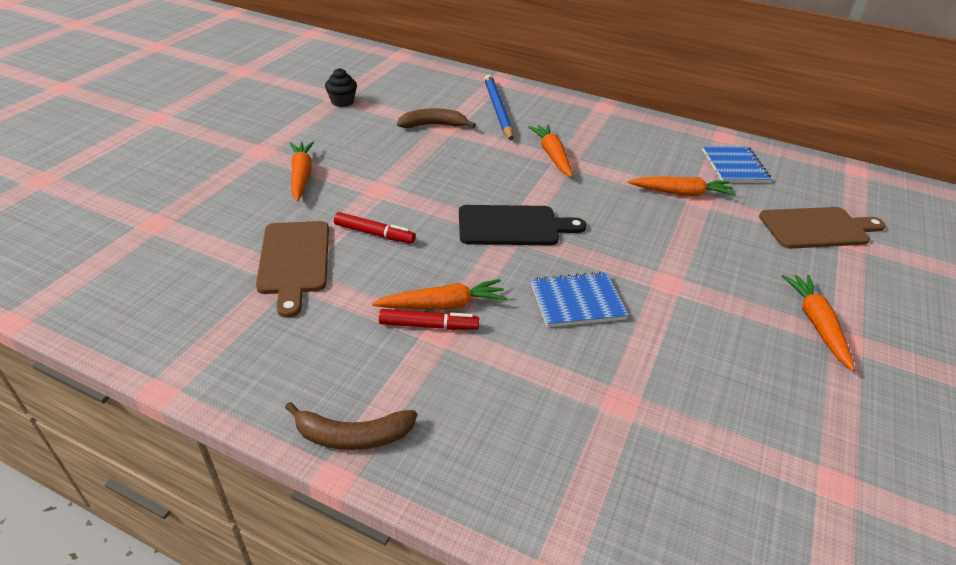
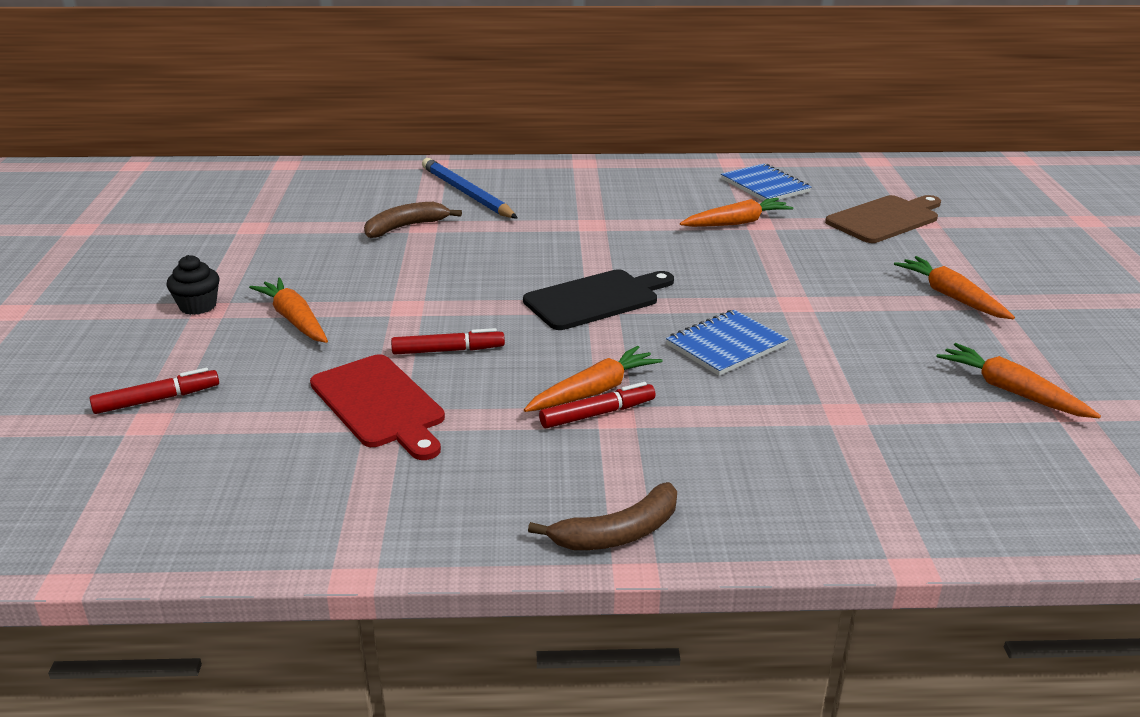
camera: 25 degrees left, 10 degrees down
brown cutting board [256,221,329,318] -> red cutting board [310,354,445,460]
black cupcake [325,68,357,107] -> black cupcake moved to [166,255,220,315]
orange carrot [528,124,573,177] -> orange carrot moved to [937,343,1101,419]
none -> red marker [90,368,219,414]

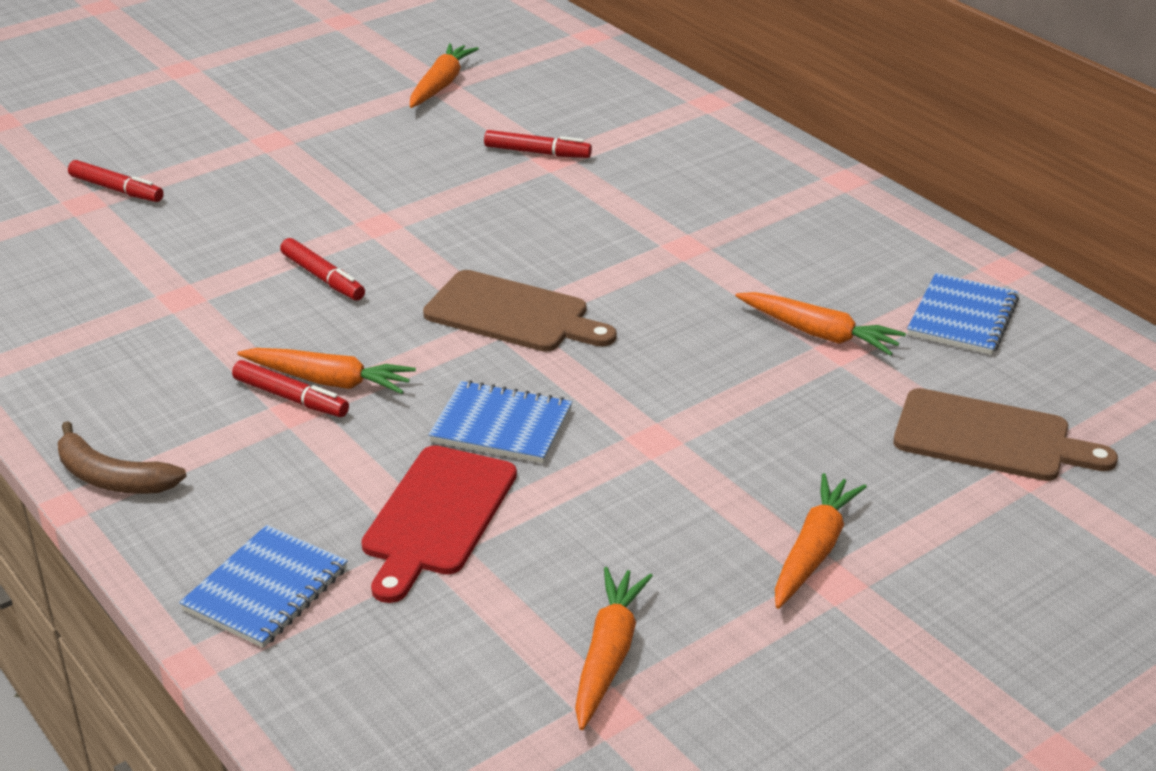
camera: 55 degrees right, 5 degrees up
black cupcake [166,255,220,315] -> none
orange carrot [249,278,328,343] -> orange carrot moved to [410,43,479,108]
red cutting board [310,354,445,460] -> red cutting board moved to [361,445,517,603]
brown banana [364,202,462,238] -> red marker [484,130,592,158]
blue pencil [422,158,518,218] -> none
black cutting board [523,269,674,330] -> brown cutting board [423,270,617,352]
none -> blue notebook [179,525,348,648]

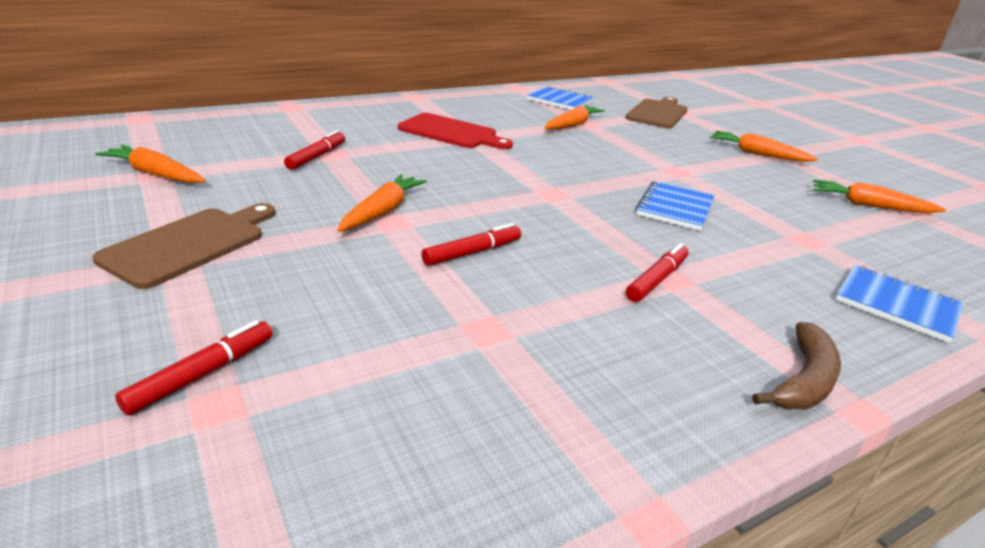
camera: 85 degrees left, 5 degrees down
orange carrot [237,348,416,394] -> orange carrot moved to [337,174,427,232]
red cutting board [361,445,517,603] -> red cutting board moved to [398,113,513,149]
brown cutting board [423,270,617,352] -> brown cutting board moved to [92,203,276,289]

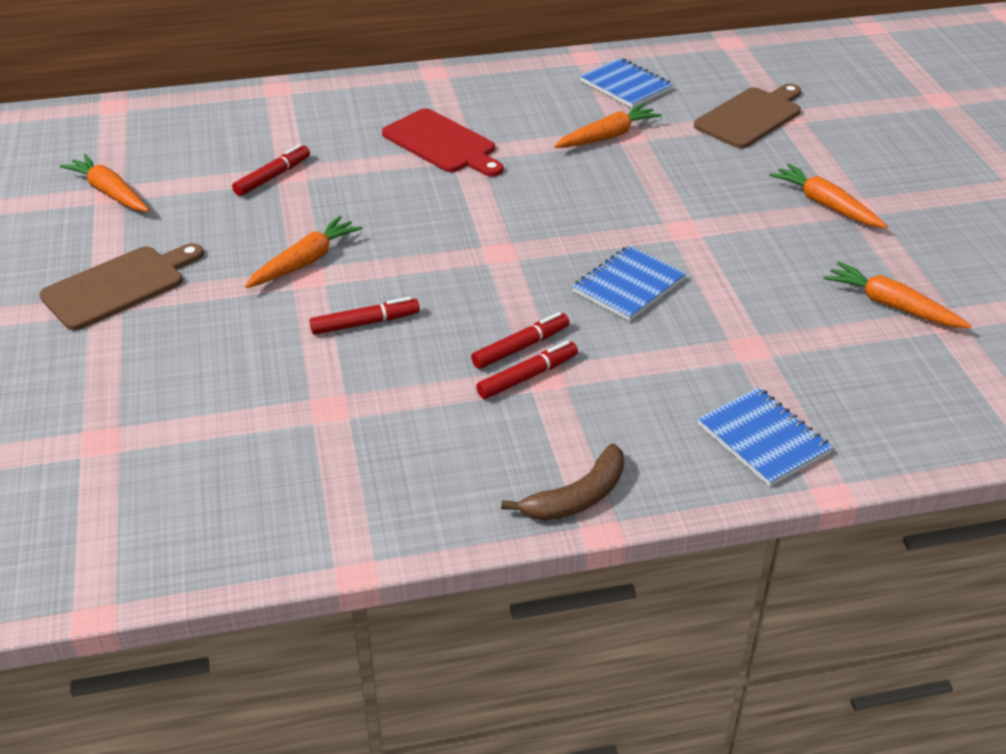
camera: 20 degrees right, 10 degrees up
red marker [115,320,273,416] -> red marker moved to [471,312,570,369]

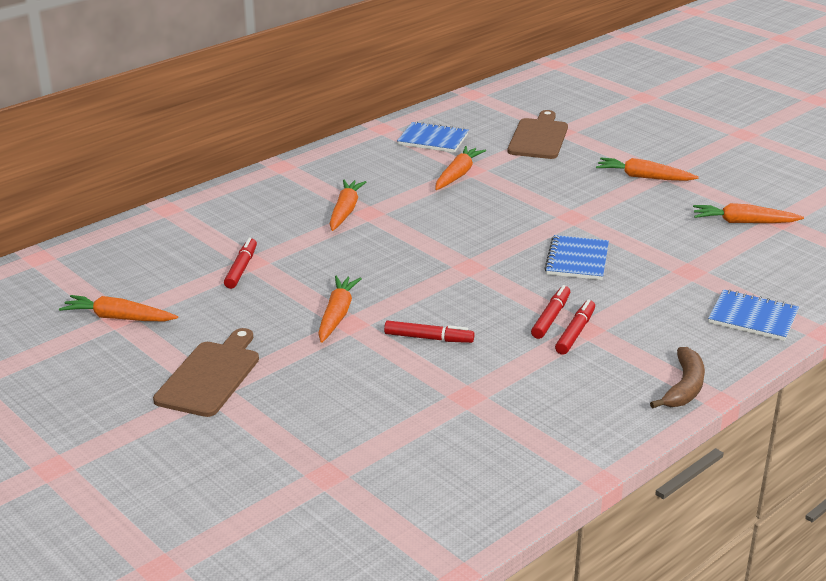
camera: 30 degrees left, 10 degrees down
red marker [310,297,420,335] -> red marker turned 60 degrees clockwise [384,320,474,343]
red cutting board [382,108,504,177] -> orange carrot [330,180,366,231]

